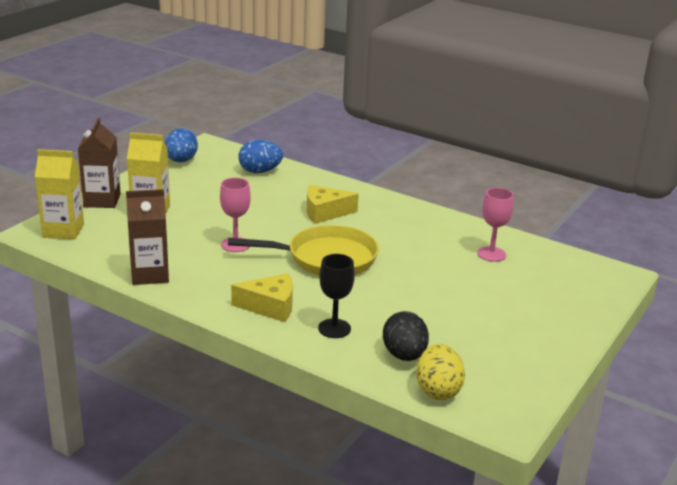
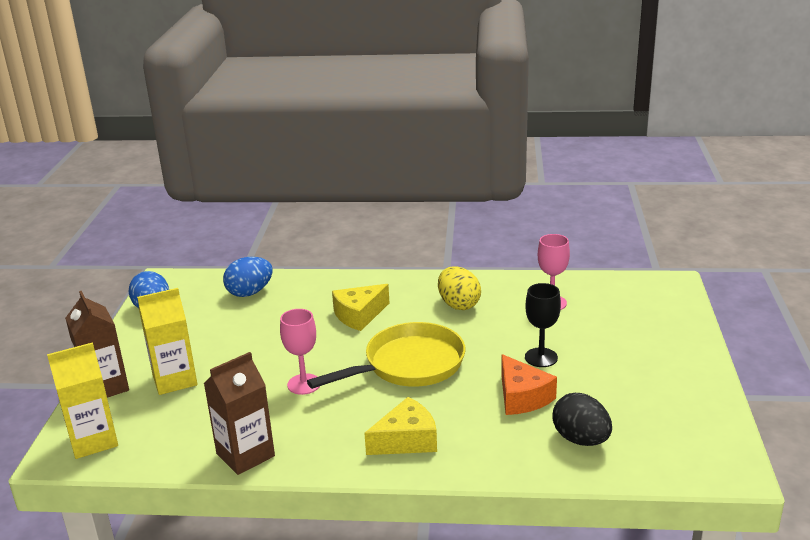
camera: 25 degrees left, 0 degrees up
black goblet [318,254,355,338] -> black goblet moved to [525,283,561,367]
yellow egg [416,344,465,400] -> yellow egg moved to [438,266,481,310]
none -> orange cheese [501,354,557,415]

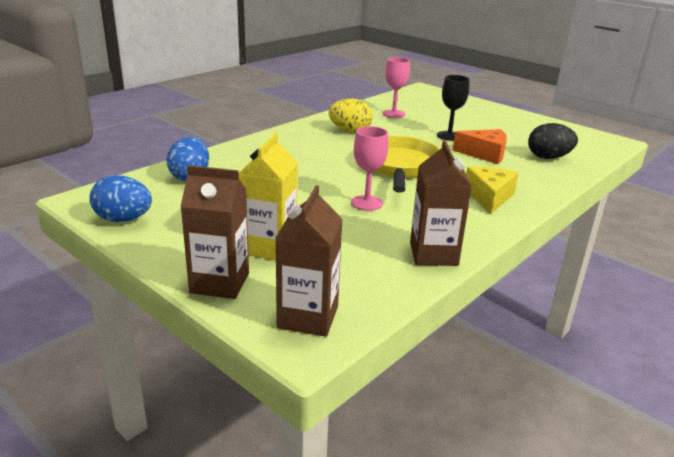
camera: 55 degrees left, 0 degrees up
yellow carton [47,342,118,459] -> brown carton [275,185,343,337]
yellow cheese [332,284,389,331] -> none

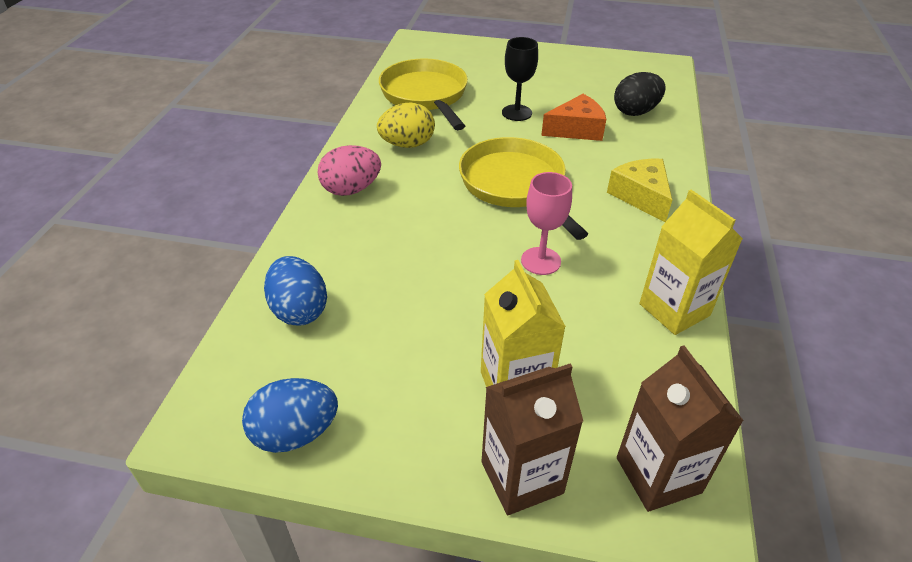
camera: 30 degrees left, 15 degrees up
pink goblet [383,57,410,118] -> yellow pan [379,58,468,130]
brown carton [410,140,472,266] -> yellow carton [639,190,743,335]
none -> pink egg [317,145,381,196]

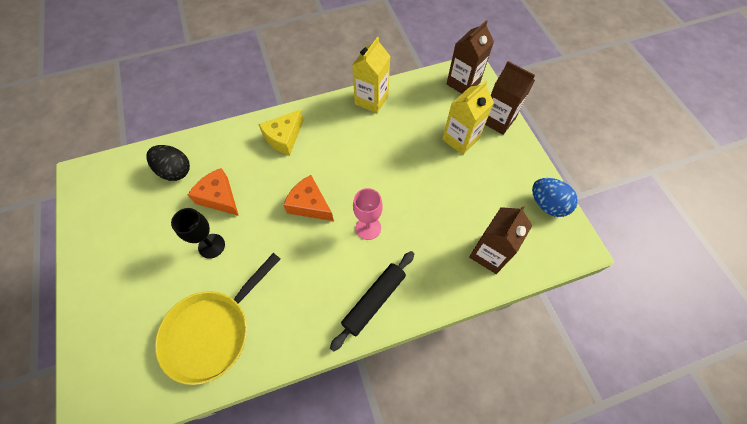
camera: 120 degrees left, 20 degrees up
blue egg [264,256,327,326] -> brown carton [469,206,533,274]
pink egg [317,145,381,196] -> black rolling pin [330,251,414,352]
yellow egg [377,102,435,148] -> none
yellow pan [459,137,588,240] -> orange cheese [283,175,334,221]
pink goblet [521,172,572,275] -> pink goblet moved to [353,188,383,240]

